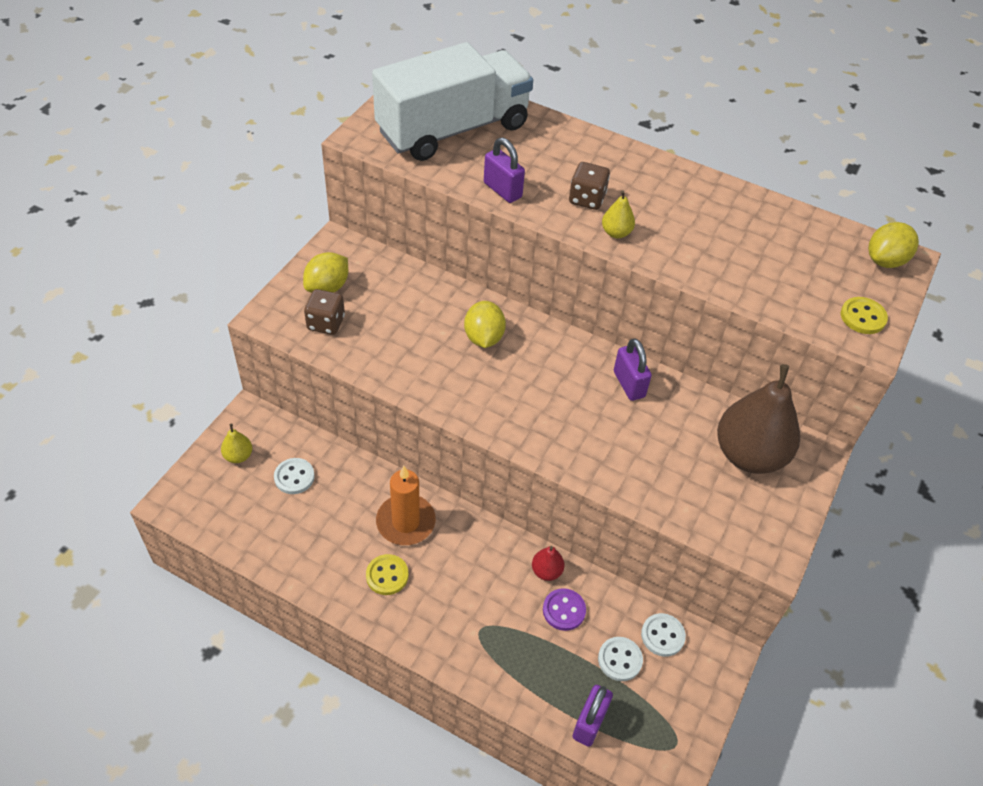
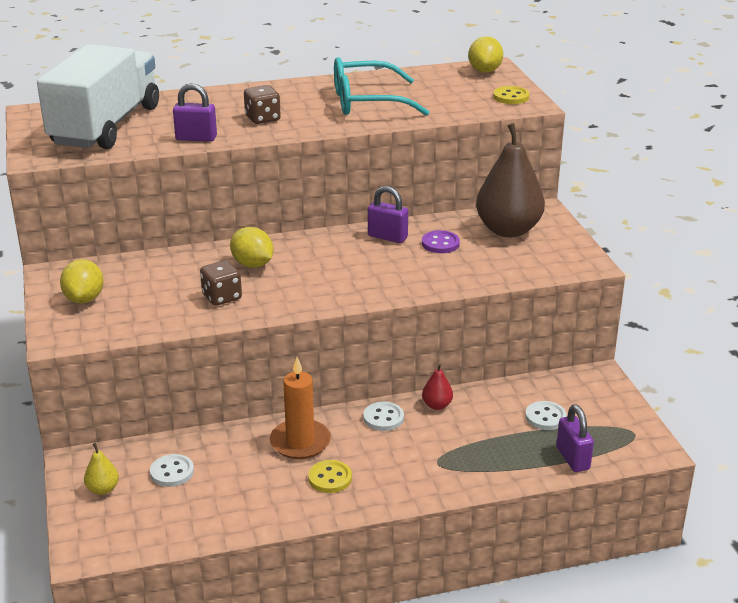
camera: 40 degrees left, 20 degrees down
brown dice [304,289,345,335] -> brown dice moved to [200,260,242,306]
purple button [543,588,586,631] -> purple button moved to [422,230,460,253]
yellow pear [602,191,635,238] -> none
white button [641,613,686,657] -> white button moved to [363,402,404,431]
none -> turquoise glasses [334,57,429,116]

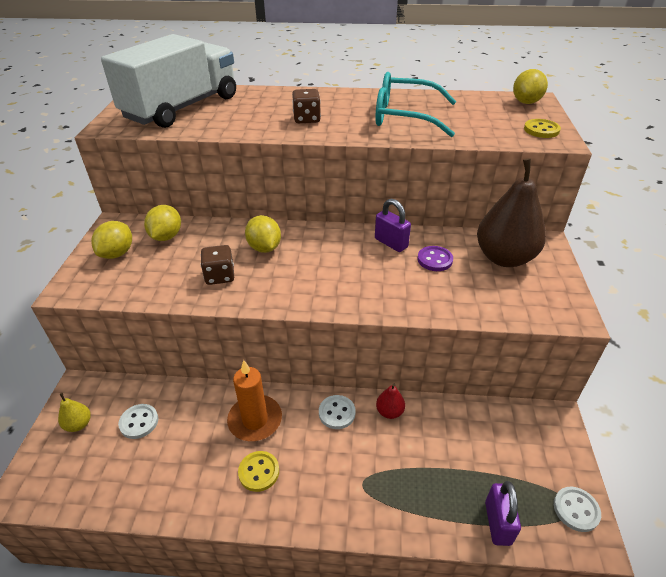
camera: 20 degrees right, 10 degrees up
purple padlock [173,83,217,142] -> none
white button [525,401,567,430] -> white button moved to [554,487,601,532]
none -> yellow lemon [144,205,181,241]

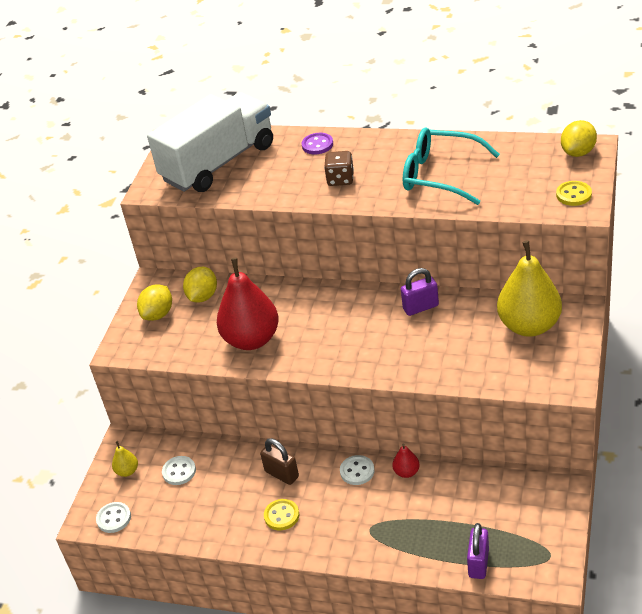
camera: 15 degrees right, 0 degrees up
brown dice [201,245,234,285] -> red pear [217,258,279,350]
orange candle [227,360,282,441] -> brown padlock [260,438,299,485]
yellow lemon [245,215,281,253] -> none
purple padlock [375,199,411,252] -> purple padlock turned 75 degrees counterclockwise [401,268,439,316]
purple button [418,246,453,271] -> purple button moved to [302,133,333,155]
brown pear [477,159,546,267] -> yellow pear [497,241,562,337]
white button [554,487,601,532] -> white button moved to [96,502,131,533]

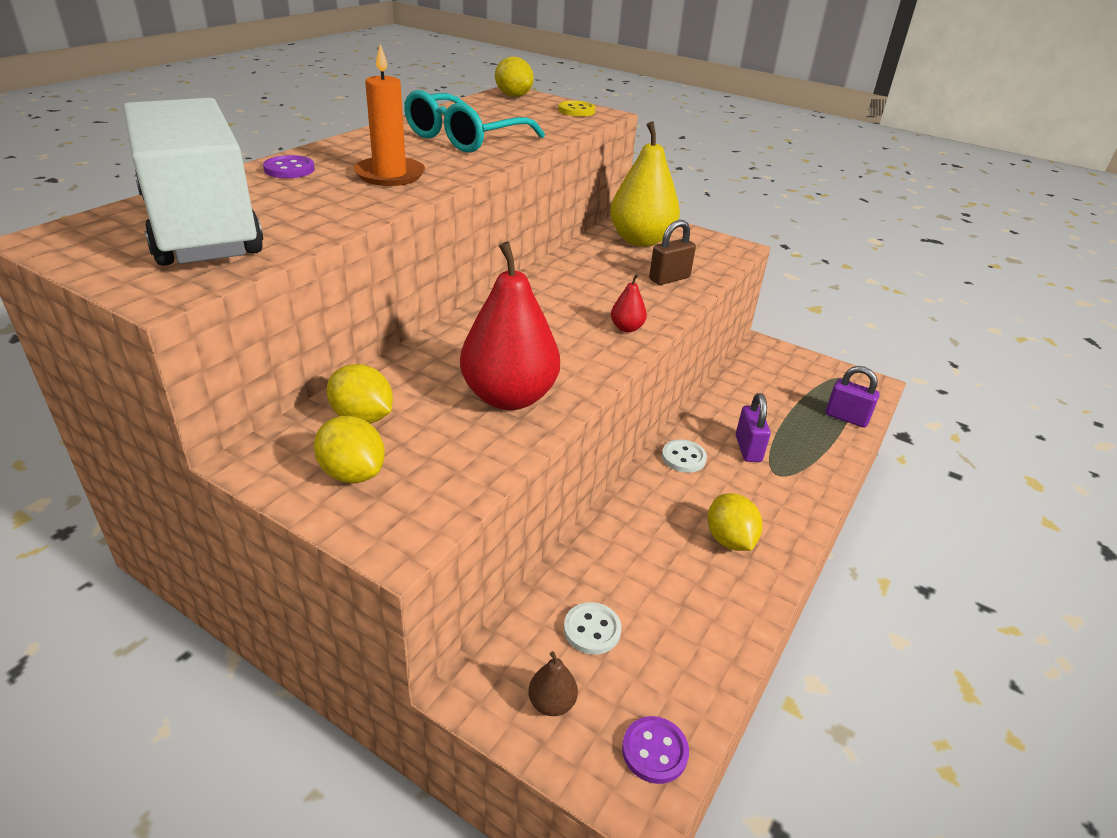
camera: 80 degrees left, 5 degrees down
white button [96,502,131,533] -> purple button [622,716,689,784]
yellow pear [112,441,138,477] -> brown pear [529,651,578,716]
brown padlock [260,438,299,485] -> brown padlock moved to [649,220,696,285]
yellow button [264,499,299,530] -> yellow lemon [708,493,762,551]
brown dice [324,151,354,186] -> orange candle [353,44,425,186]
red pear [392,444,420,478] -> red pear moved to [611,274,647,332]
purple padlock [401,268,439,316] -> purple padlock moved to [736,393,771,462]

